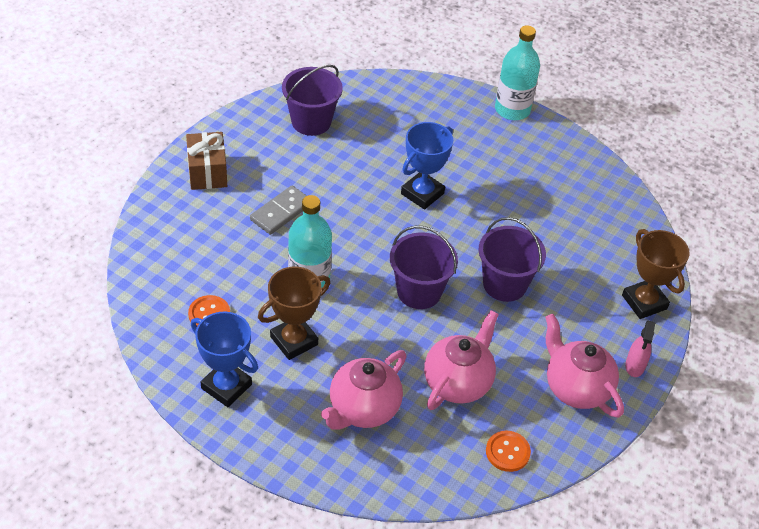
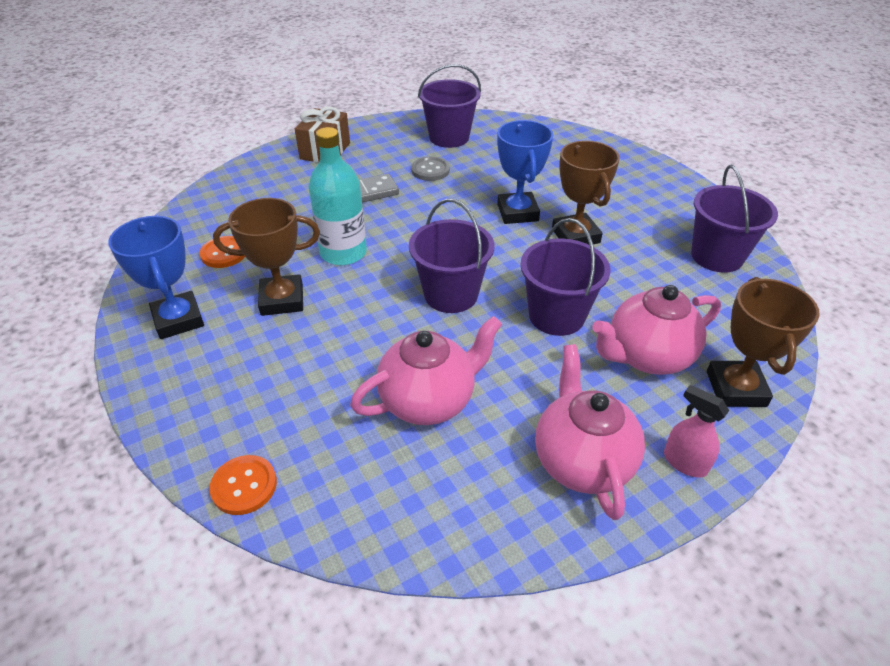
camera: 30 degrees right, 5 degrees down
pink teapot [321,350,406,429] -> pink teapot moved to [592,285,721,375]
blue trophy [401,122,453,210] -> blue trophy turned 75 degrees counterclockwise [497,120,554,224]
orange button [486,431,531,472] -> orange button moved to [209,455,277,515]
turquoise bottle [495,25,540,120] -> none
pink spray bottle [625,321,655,377] -> pink spray bottle turned 90 degrees clockwise [664,385,729,478]
none -> grey button [411,157,450,181]
none -> brown trophy [552,141,620,245]
none -> purple bucket [691,165,778,273]

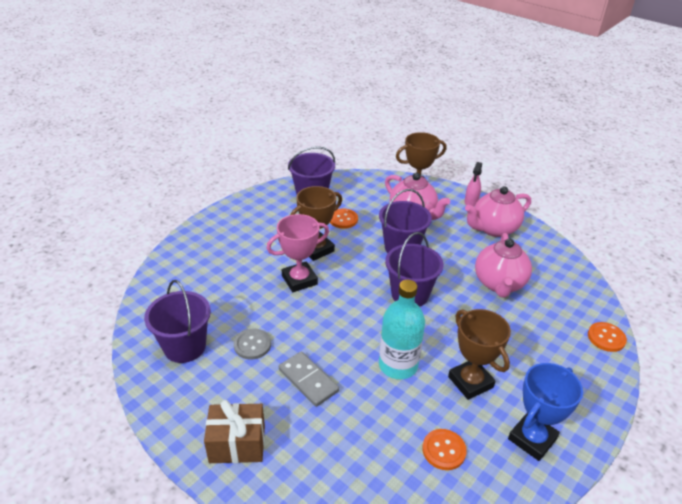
camera: 110 degrees left, 5 degrees down
pink teapot [350,316,502,425] -> pink teapot turned 120 degrees counterclockwise [475,233,532,298]
blue trophy [497,120,554,224] -> pink trophy [266,214,329,292]
none -> orange button [330,209,358,229]

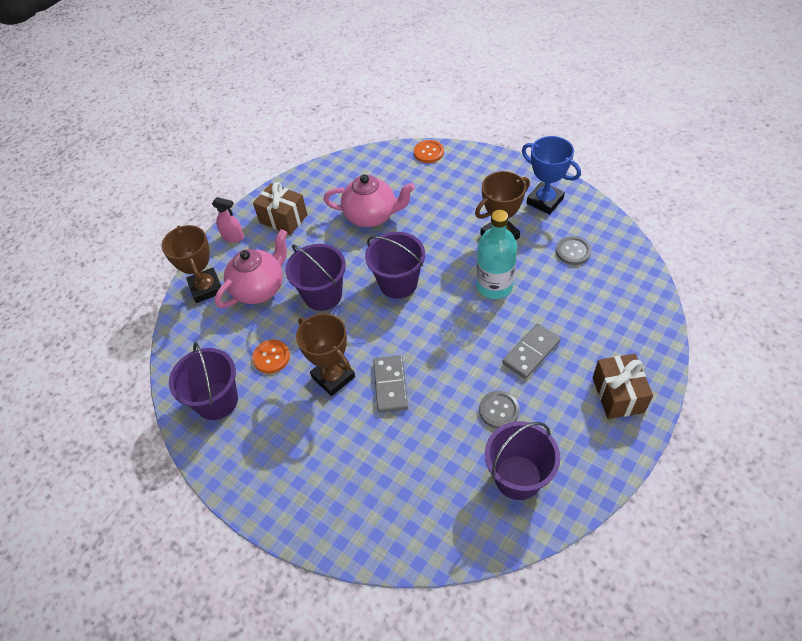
camera: 90 degrees left, 15 degrees up
pink trophy [266,214,329,292] -> grey domino [373,355,408,413]
orange button [422,429,467,470] -> grey button [556,236,591,265]
pink teapot [465,186,531,237] -> brown gift [253,182,308,235]

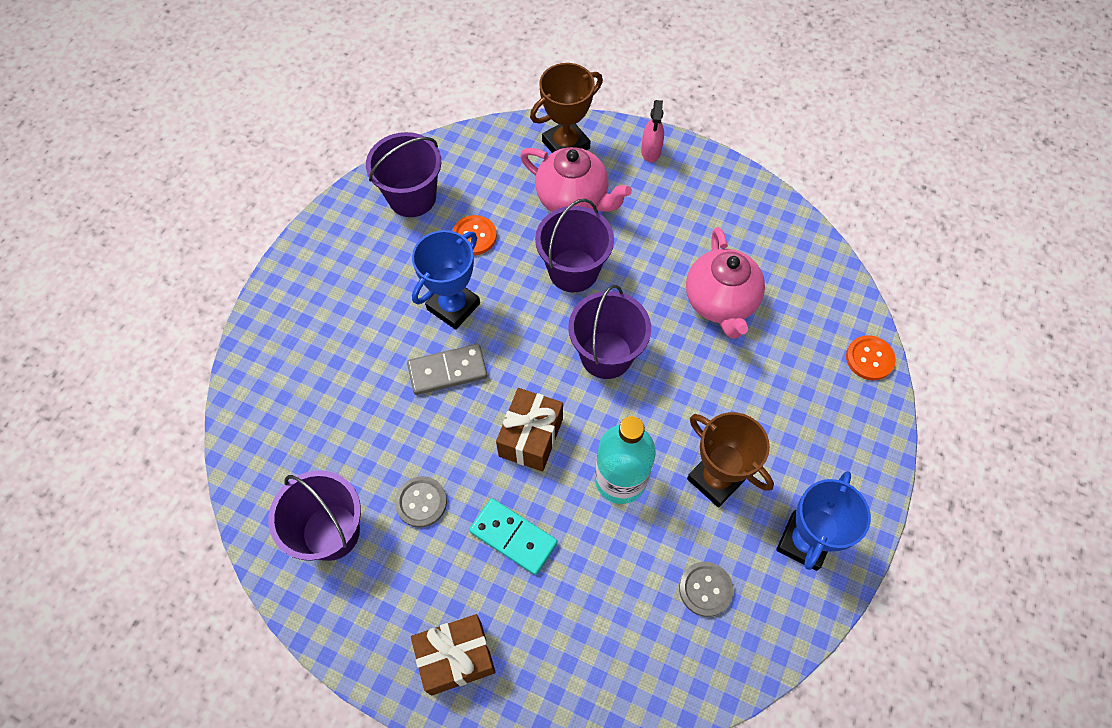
camera: 75 degrees right, 10 degrees up
brown gift [253,182,308,235] -> brown gift moved to [496,388,563,471]
brown trophy [296,314,355,396] -> blue trophy [412,230,480,330]
grey domino [502,323,561,379] -> turquoise domino [469,498,558,575]

